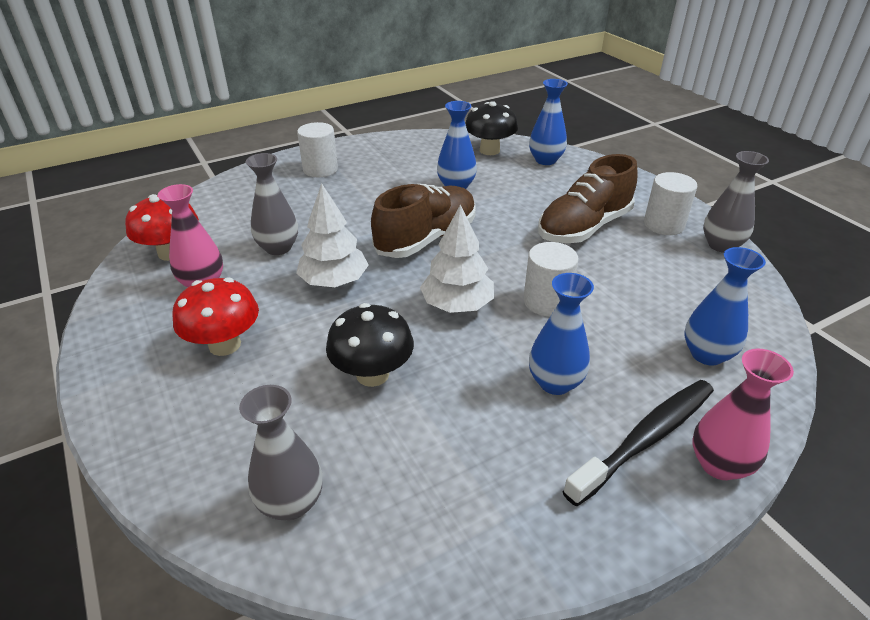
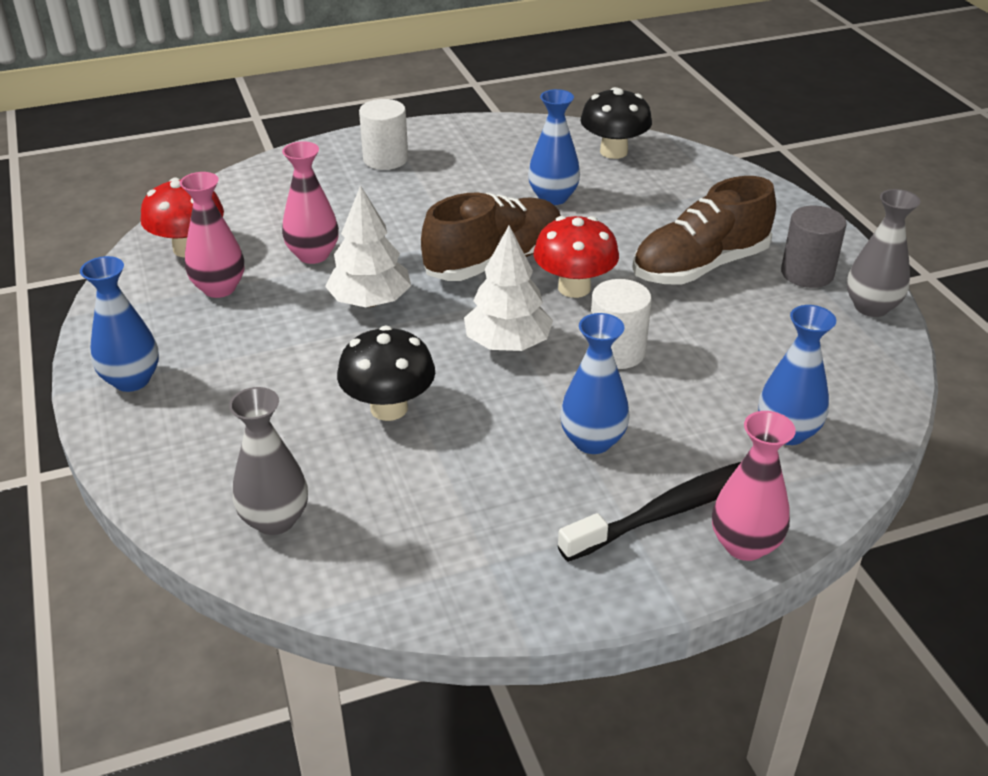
camera: 10 degrees right, 0 degrees up
red mushroom [173,277,259,356] -> red mushroom moved to [533,216,619,298]
grey vase [246,153,298,255] -> pink vase [282,141,339,264]
blue vase [529,79,568,165] -> blue vase moved to [80,256,159,392]
white cylinder [644,172,698,235] -> grey cylinder [781,206,846,288]

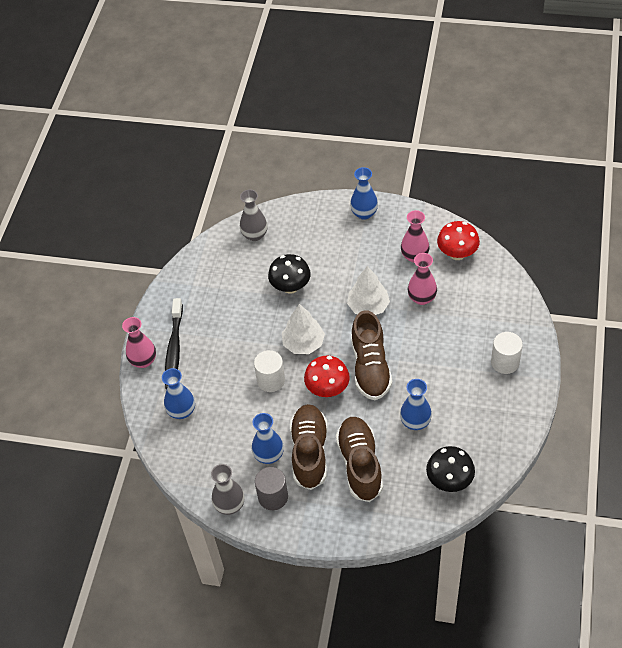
camera: 125 degrees right, 15 degrees up
blue vase [560,313,630,454] -> blue vase moved to [252,413,284,464]
none -> brown shoe [336,417,383,502]

